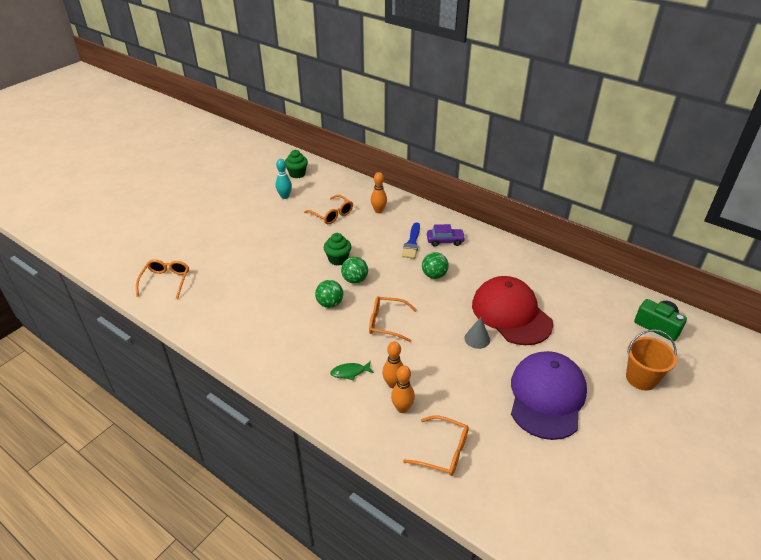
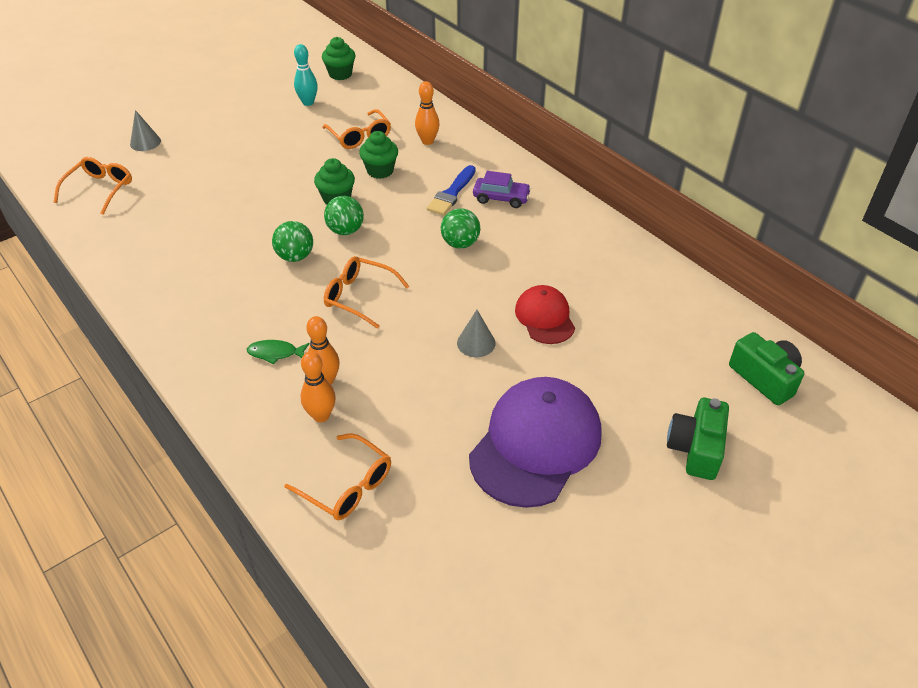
camera: 15 degrees right, 5 degrees up
red cap [472,276,553,345] -> red cap [515,285,575,344], size x0.55
orange bucket [626,329,677,391] -> green camera [667,398,729,480]
none -> grey cone [130,110,161,151]
none -> green cupcake [359,131,398,179]

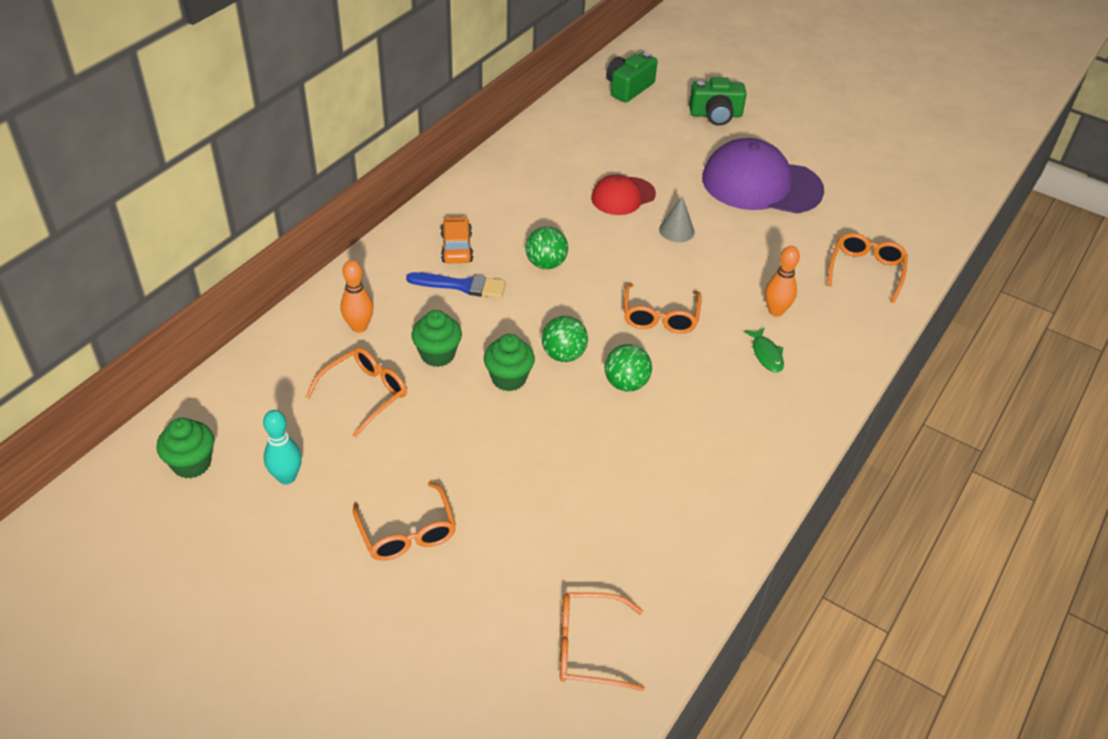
camera: 110 degrees left, 0 degrees up
grey cone [130,110,161,151] -> none
orange bowling pin [301,351,336,422] -> none
purple car [473,171,531,208] -> orange car [440,216,473,263]
none -> orange glasses [353,481,456,561]

